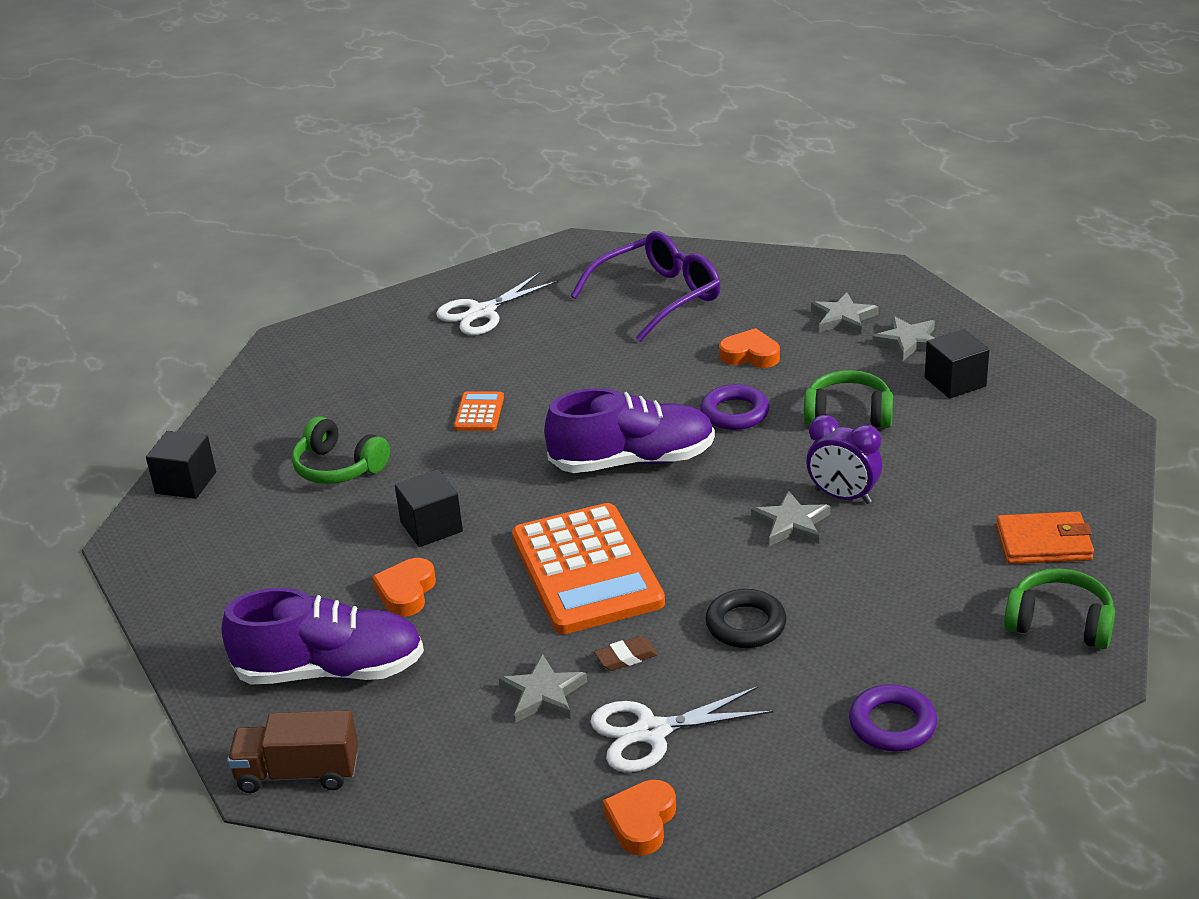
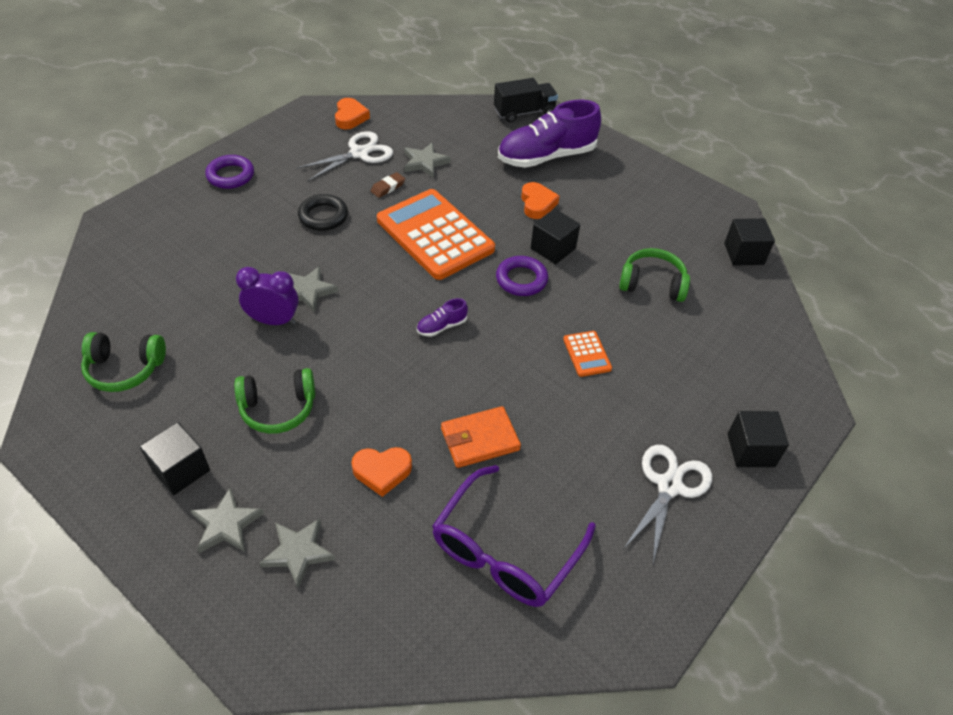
camera: 155 degrees right, 15 degrees up
brown truck [227,710,358,793] -> black truck [494,78,558,123]
purple shoe [544,388,715,473] -> purple shoe [417,298,468,337], size x0.42
purple ring [700,384,769,430] -> purple ring moved to [496,256,548,296]
orange wallet [996,512,1094,564] -> orange wallet moved to [441,406,521,468]
green headphones [1004,568,1115,649] -> green headphones moved to [81,332,166,392]
none -> black cube [728,411,789,467]

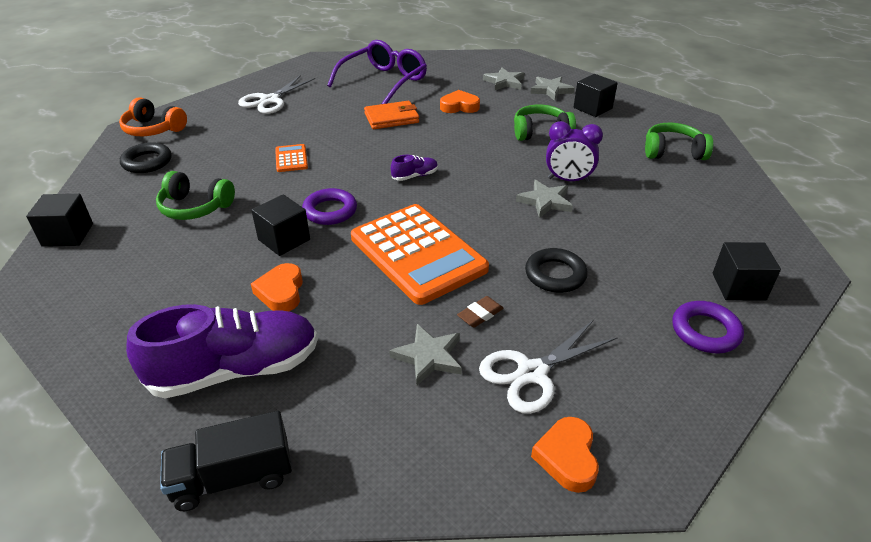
camera: 175 degrees left, 10 degrees down
black cube [728,411,789,467] -> black cube moved to [713,242,781,301]
none -> orange headphones [119,97,187,136]
none -> black ring [120,142,172,173]

